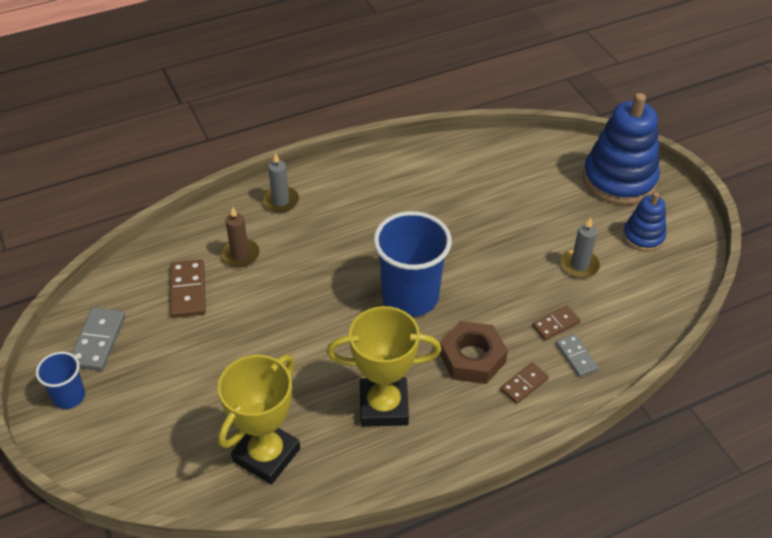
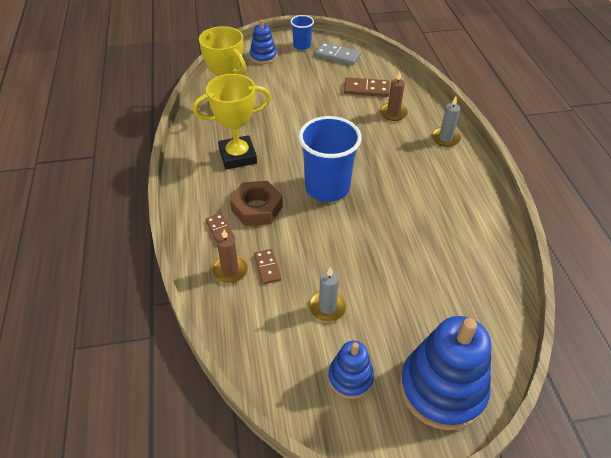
camera: 105 degrees right, 0 degrees up
yellow trophy [327,306,442,427] -> yellow trophy turned 60 degrees clockwise [193,74,271,169]
grey domino [556,334,599,377] -> brown candle [212,230,248,283]
none -> blue stacking toy [250,19,277,64]

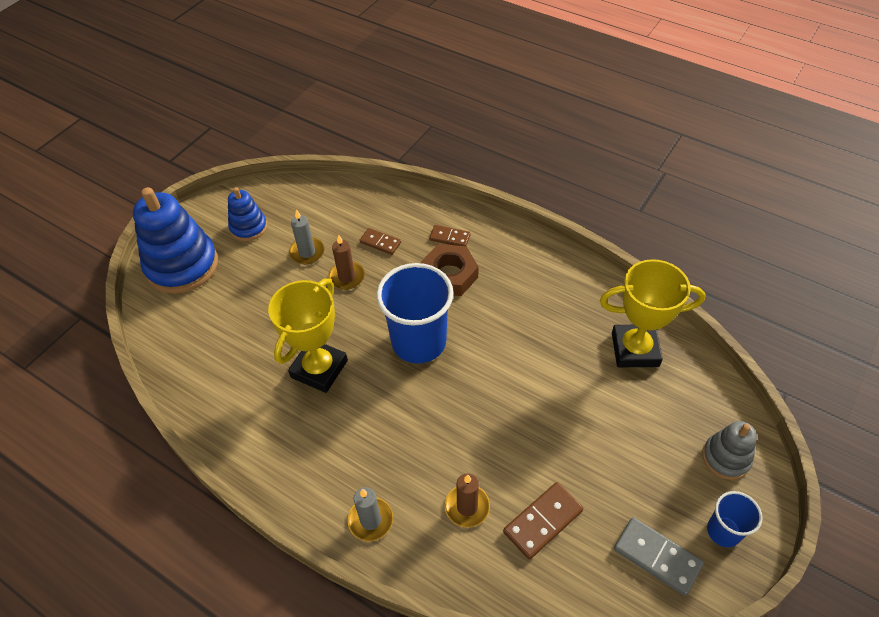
camera: 135 degrees right, 5 degrees up
yellow trophy [193,74,271,169] -> yellow trophy moved to [268,278,348,393]
brown candle [212,230,248,283] -> brown candle moved to [328,235,365,290]
blue stacking toy [250,19,277,64] -> grey stacking toy [702,421,757,480]
grey domino [315,42,361,65] -> grey domino turned 60 degrees clockwise [614,517,704,596]

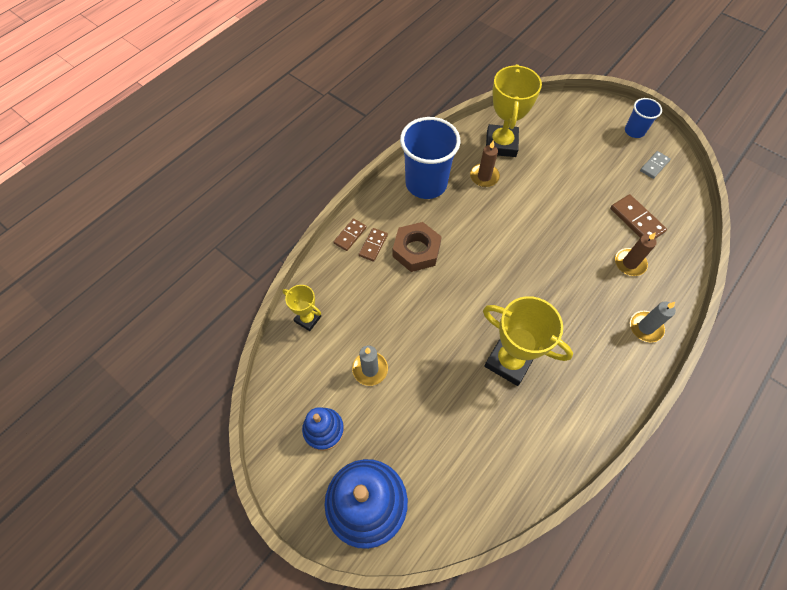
camera: 85 degrees left, 10 degrees up
brown candle [328,235,365,290] -> brown candle moved to [470,140,500,187]
brown domino [359,228,401,255] -> brown domino moved to [333,218,367,251]
blue cup [376,263,454,364] -> blue cup moved to [400,117,460,199]
grey domino [614,517,704,596] -> grey domino [640,151,671,179], size x0.65
grey stacking toy [702,421,757,480] -> none
none -> yellow trophy [283,285,321,331]

